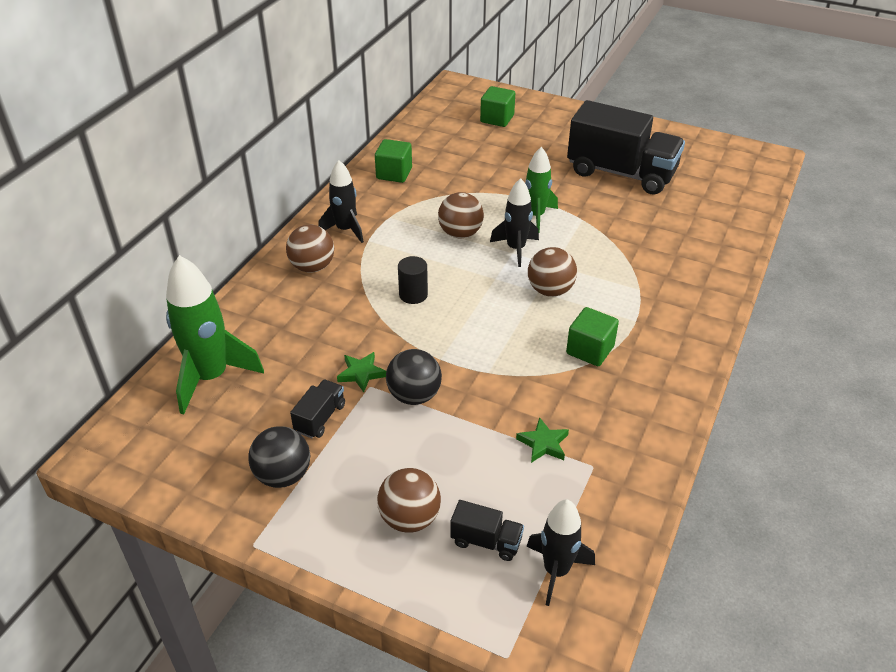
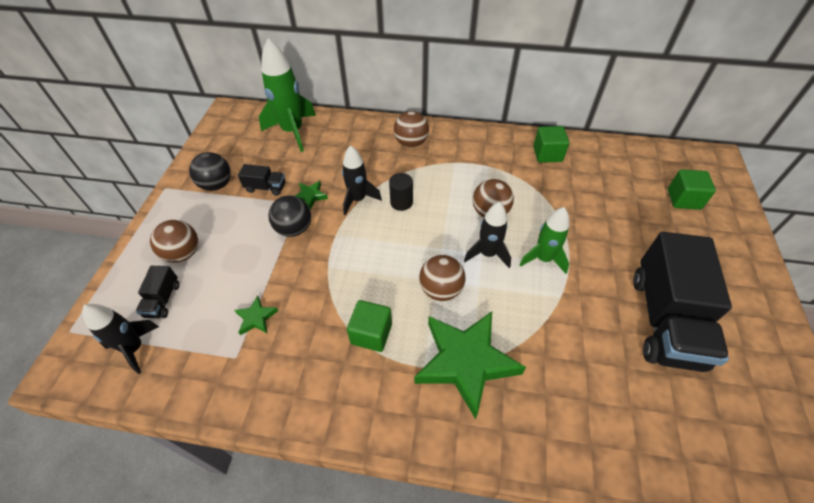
camera: 75 degrees right, 10 degrees up
black rocket [318,160,364,243] -> black rocket moved to [342,145,382,215]
none -> green star [415,311,526,419]

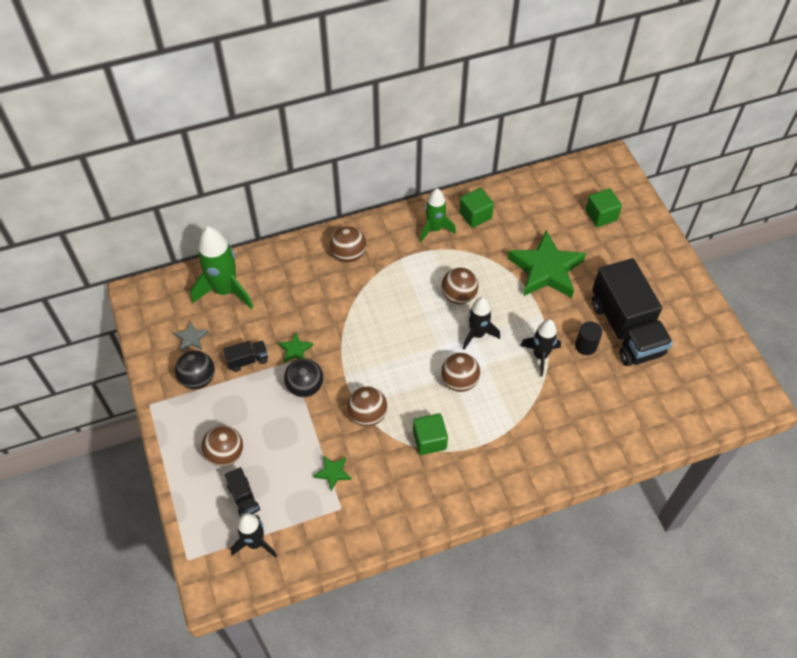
camera: 30 degrees left, 5 degrees up
black rocket [342,145,382,215] -> black rocket moved to [520,319,561,376]
black cylinder [389,173,413,211] -> black cylinder moved to [575,321,602,355]
green star [415,311,526,419] -> green star moved to [507,230,586,298]
green rocket [520,207,569,274] -> green rocket moved to [420,188,456,242]
none -> grey star [174,321,209,352]
none -> brown ball [347,387,387,426]

